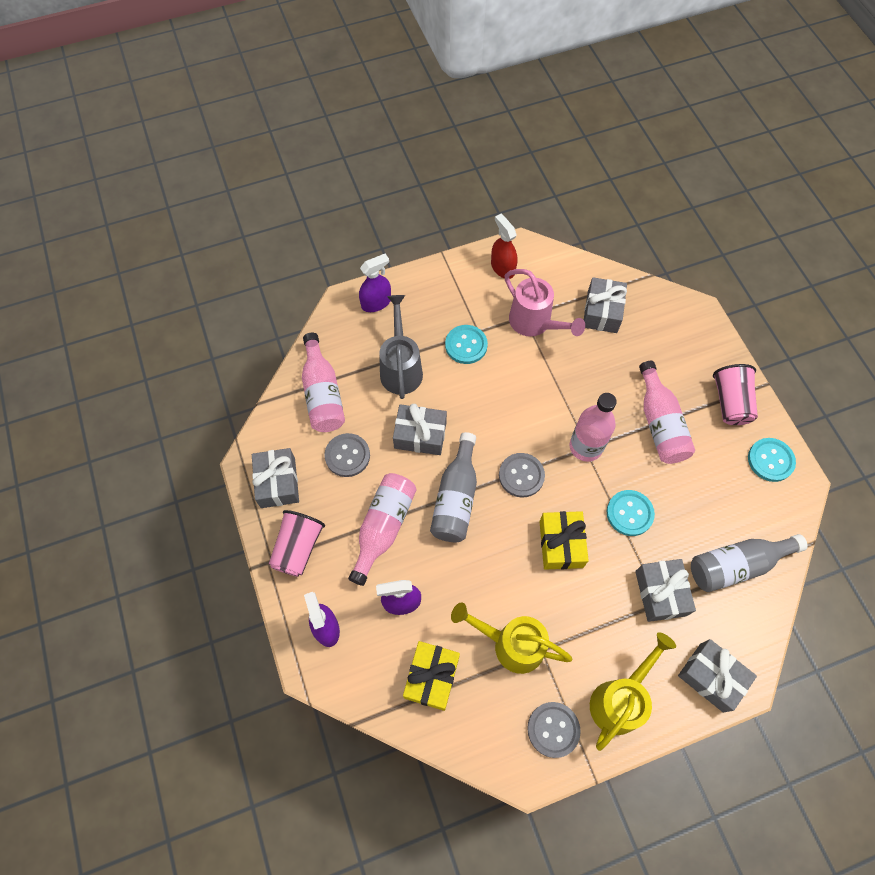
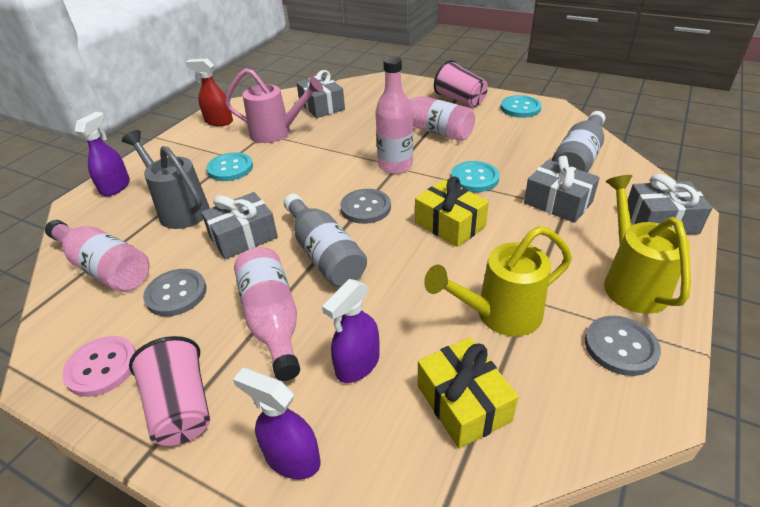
camera: 40 degrees left, 25 degrees down
grey gift [252,448,299,508] -> pink button [62,336,136,397]

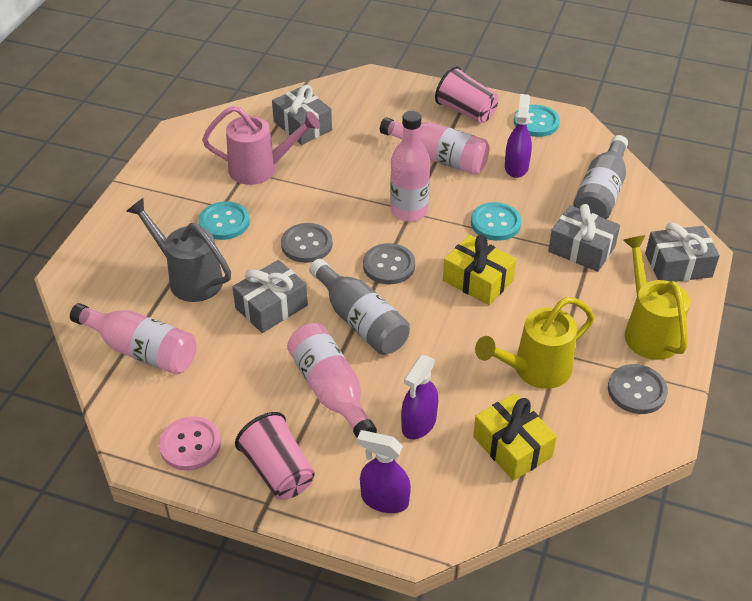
camera: 10 degrees left, 5 degrees up
purple spray bottle [75,112,130,196] -> purple spray bottle moved to [505,94,532,178]
grey button [143,269,207,316] -> grey button moved to [281,223,333,263]
red spray bottle [185,59,233,126] -> none

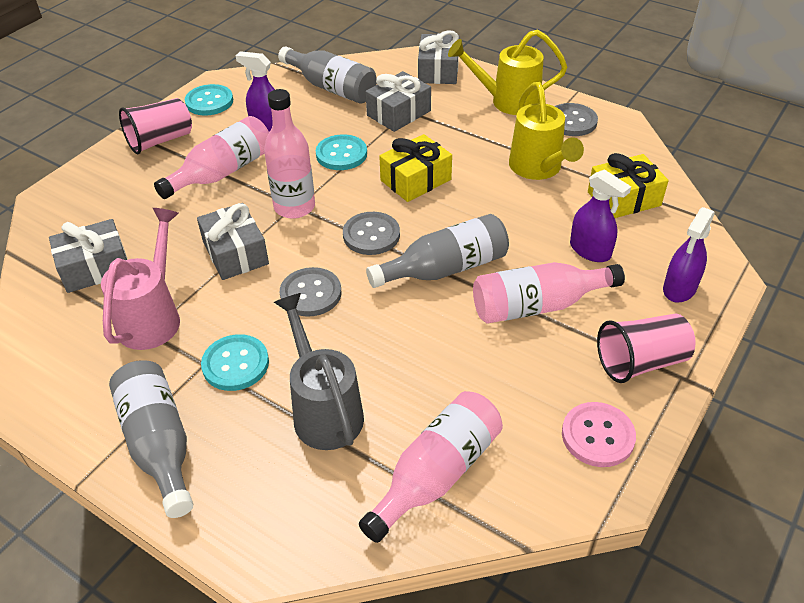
camera: 75 degrees left, 0 degrees up
grey watering can [126,198,231,302] -> grey watering can turned 105 degrees clockwise [274,293,364,450]
grey gift [232,260,308,333] -> grey gift moved to [197,203,269,280]
none -> grey bottle [109,360,193,518]

